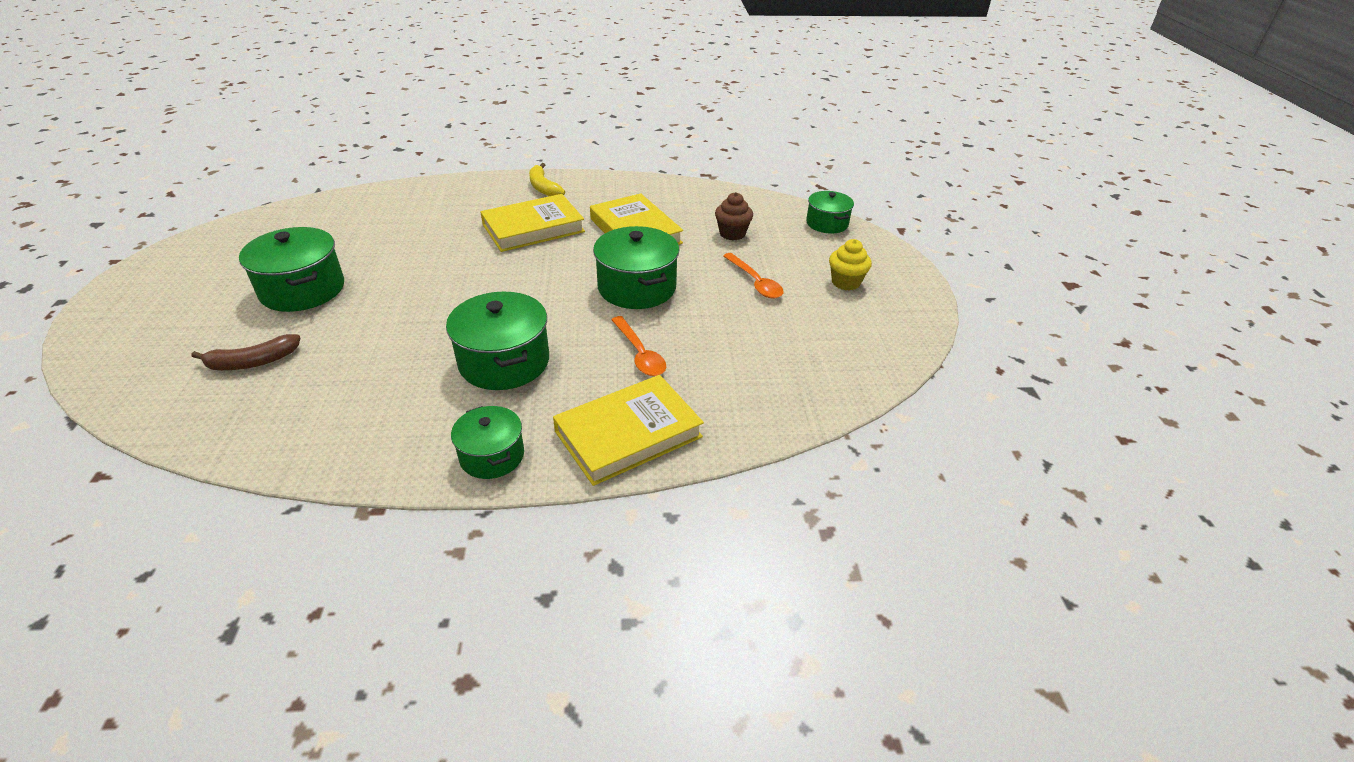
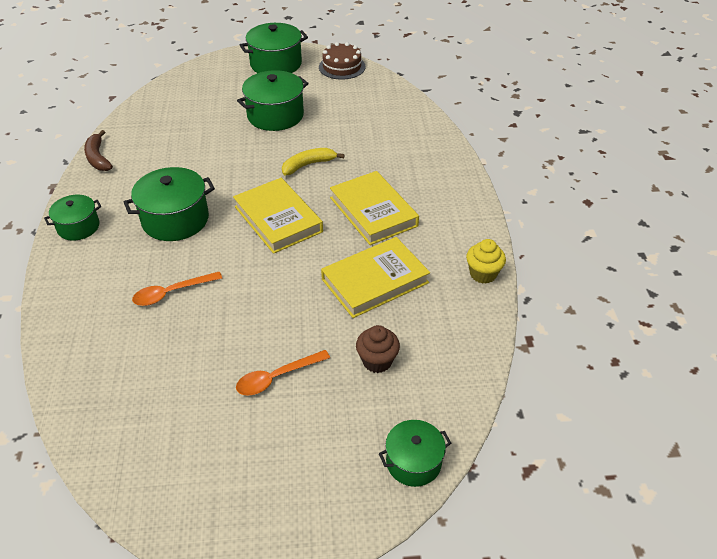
camera: 90 degrees right, 5 degrees up
brown banana [191,334,300,370] -> brown banana moved to [84,130,113,171]
yellow banana [529,163,565,196] -> yellow banana moved to [282,148,345,176]
yellow book [553,375,704,486] -> yellow book moved to [233,178,323,254]
green pot [593,226,679,309] -> green pot moved to [240,23,308,73]
yellow cupcake [829,239,872,290] -> yellow cupcake moved to [466,239,506,284]
none -> brown cake [319,42,365,80]

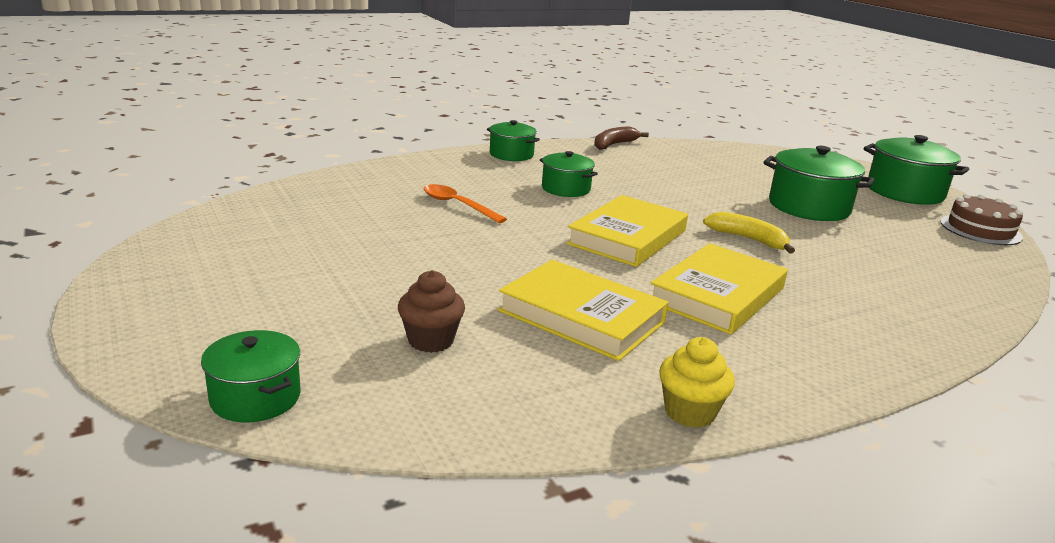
camera: 65 degrees right, 20 degrees down
green pot [124,167,215,241] -> green pot [540,151,598,197], size x0.62
orange spoon [236,350,330,396] -> none

